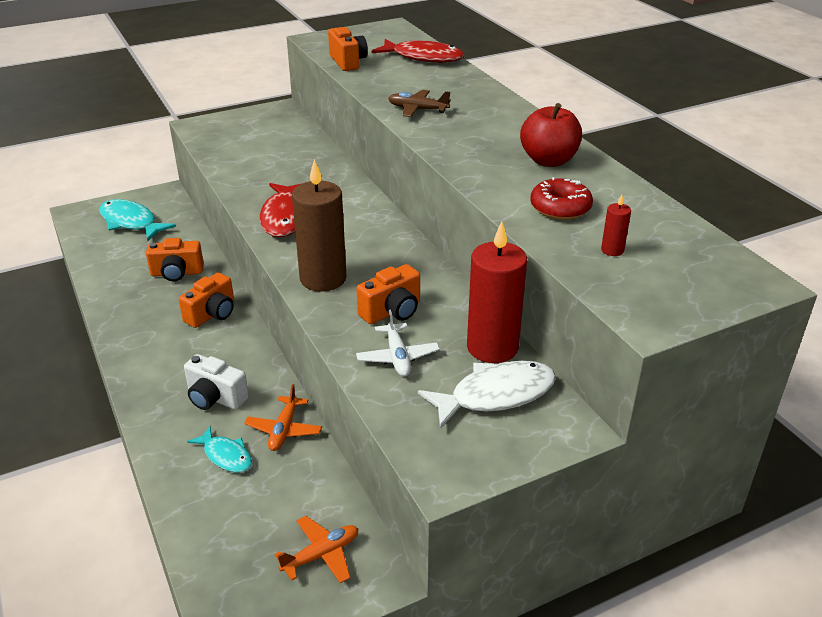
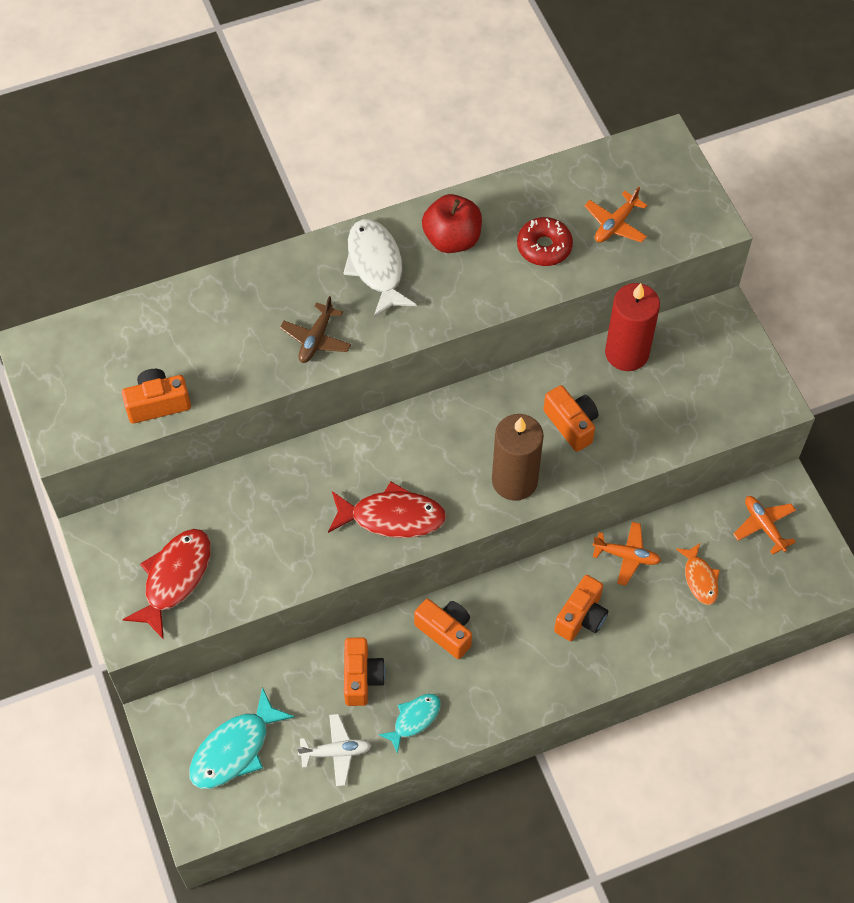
camera: 85 degrees left, 25 degrees up
white camera [184,354,249,410] -> orange camera [554,575,608,641]
turquoise fish [187,426,252,473] -> turquoise fish moved to [378,694,441,754]
white plane [356,310,440,377] -> white plane moved to [297,714,372,787]
red fish [371,39,464,63] -> red fish moved to [122,529,211,639]
white fish [418,361,556,429] -> white fish moved to [343,219,417,317]
red candle [601,194,631,256] -> orange plane [584,187,648,243]
none -> orange fish [676,542,720,605]

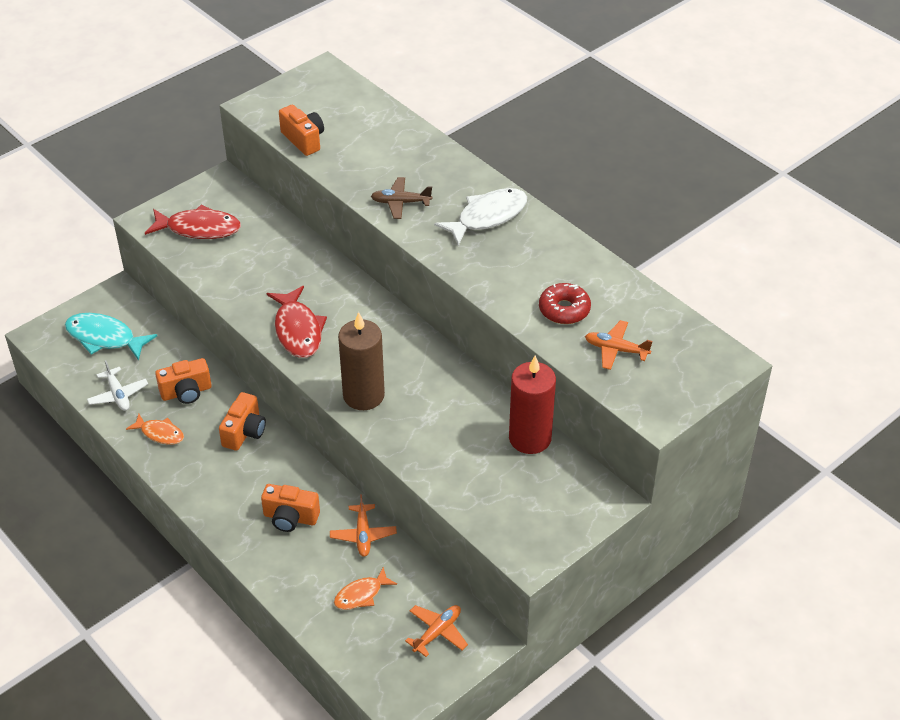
camera: 70 degrees right, 15 degrees down
turquoise fish [378,694,441,754] -> orange fish [126,414,184,445]
red apple [422,194,482,253] -> none
orange camera [543,385,598,452] -> none

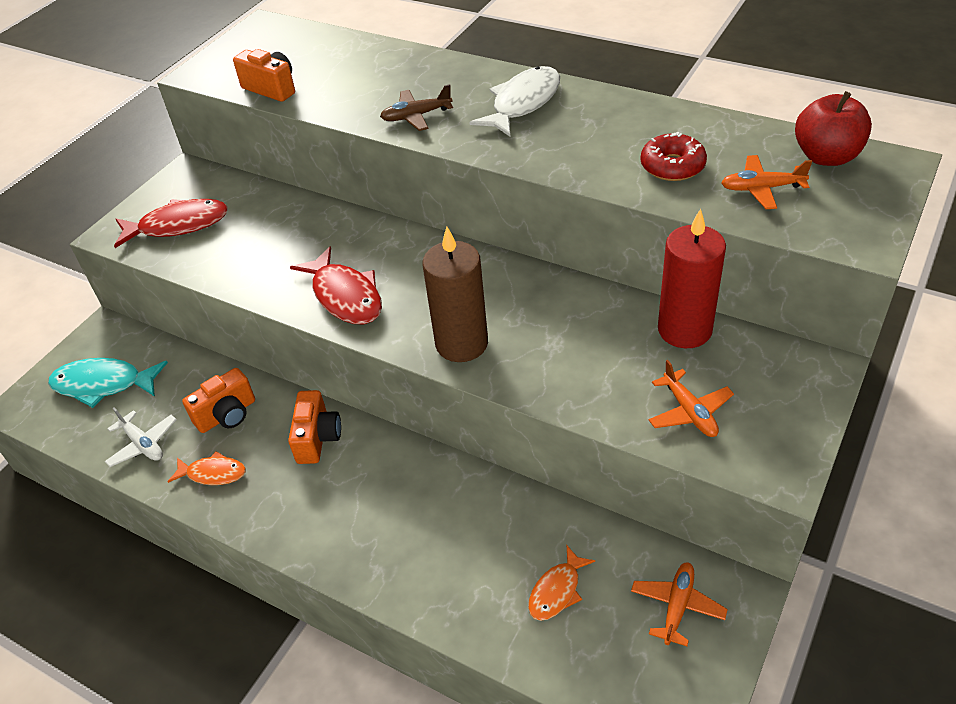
camera: 15 degrees left, 0 degrees up
orange camera [261,484,320,532] -> none
orange plane [330,494,397,557] -> orange plane moved to [649,360,734,437]
none -> red apple [795,91,872,166]

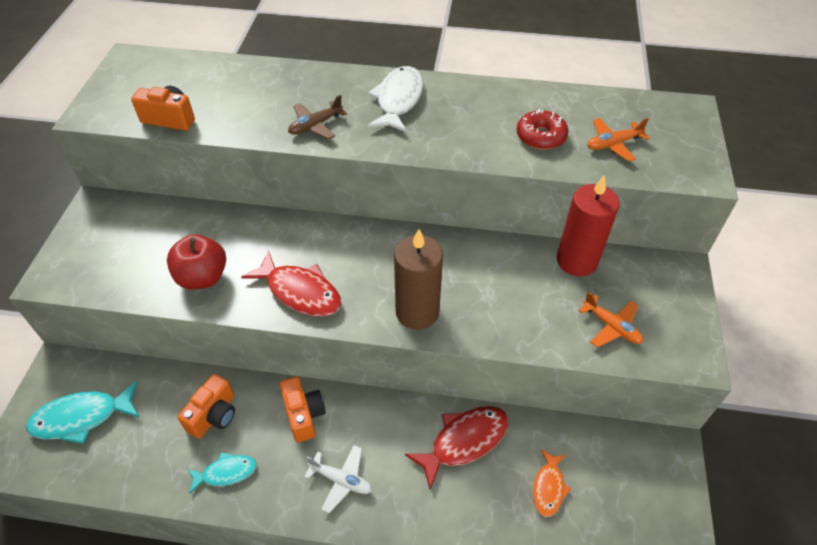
camera: 25 degrees left, 5 degrees up
white plane [105,408,177,467] -> white plane moved to [304,445,372,513]
red fish [114,199,228,248] -> red fish moved to [405,406,508,489]
orange fish [168,451,246,485] -> turquoise fish [188,452,257,494]
orange plane [631,563,728,646] -> none
red apple [795,91,872,166] -> red apple moved to [167,234,226,290]

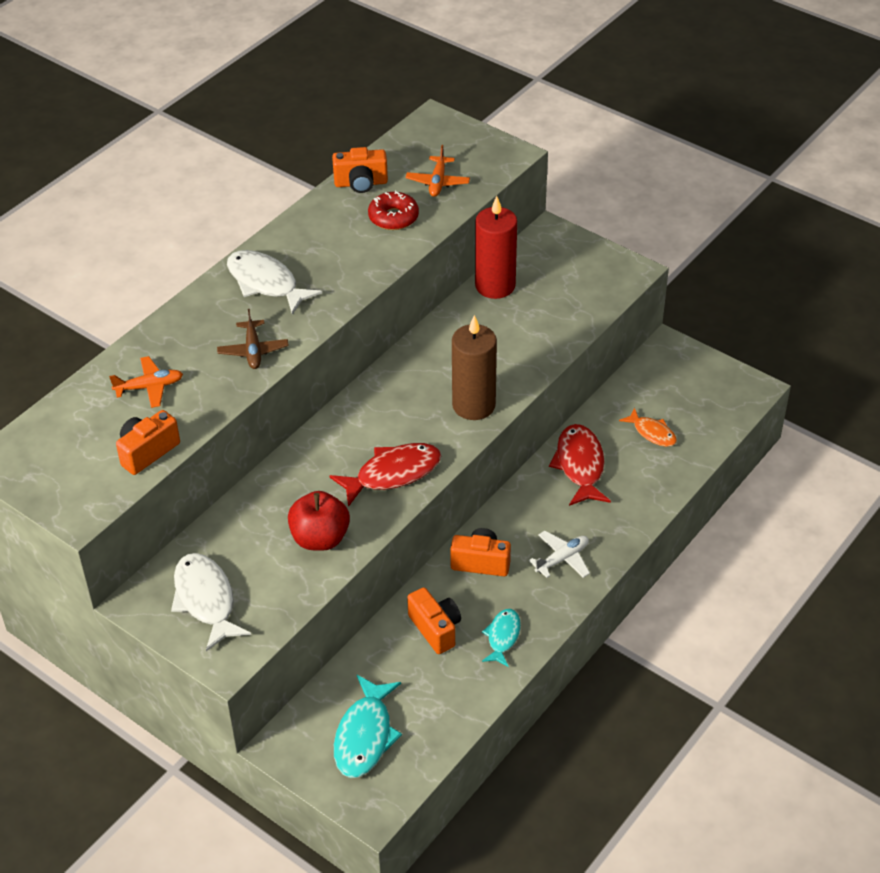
camera: 60 degrees left, 5 degrees down
orange plane [579,292,643,348] -> orange plane moved to [109,356,183,408]
none -> white fish [171,553,251,651]
none -> orange camera [332,147,388,193]

